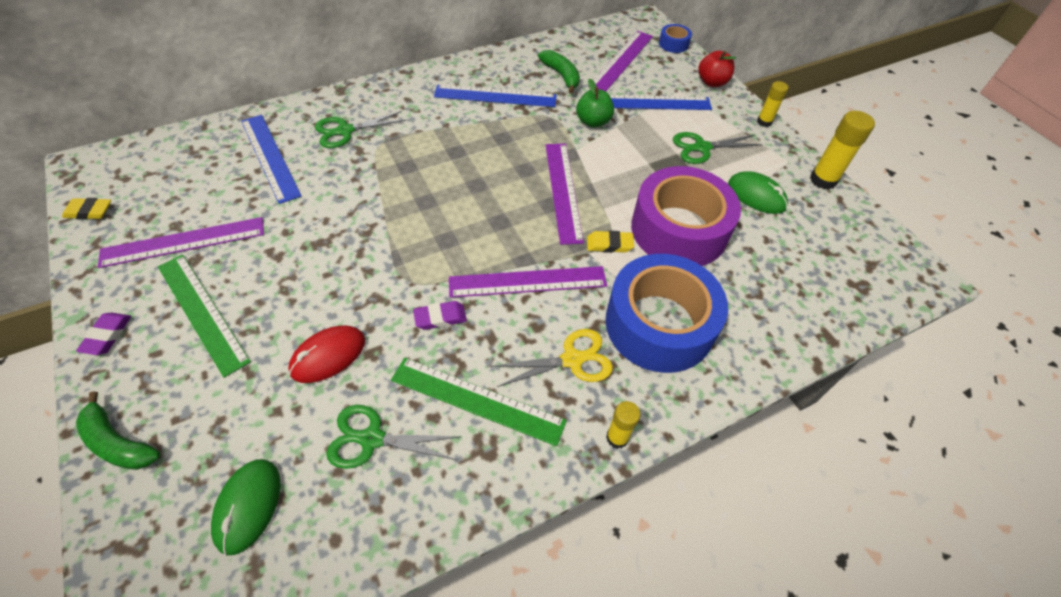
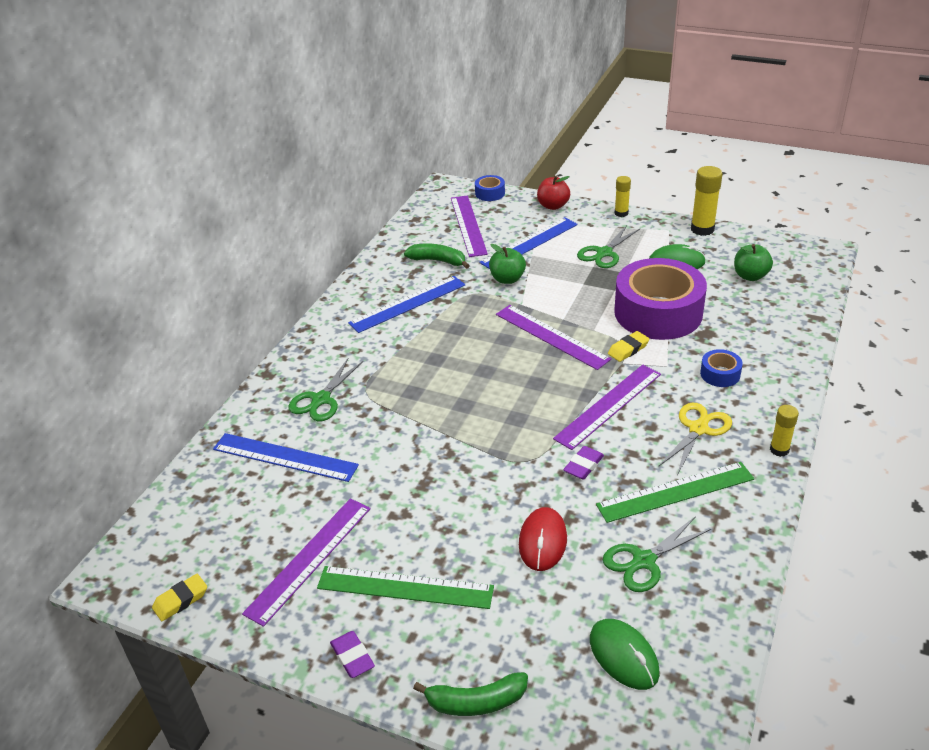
camera: 35 degrees left, 15 degrees down
blue tape [605,254,728,373] -> blue tape [700,349,743,387], size x0.41
none -> green apple [734,244,773,281]

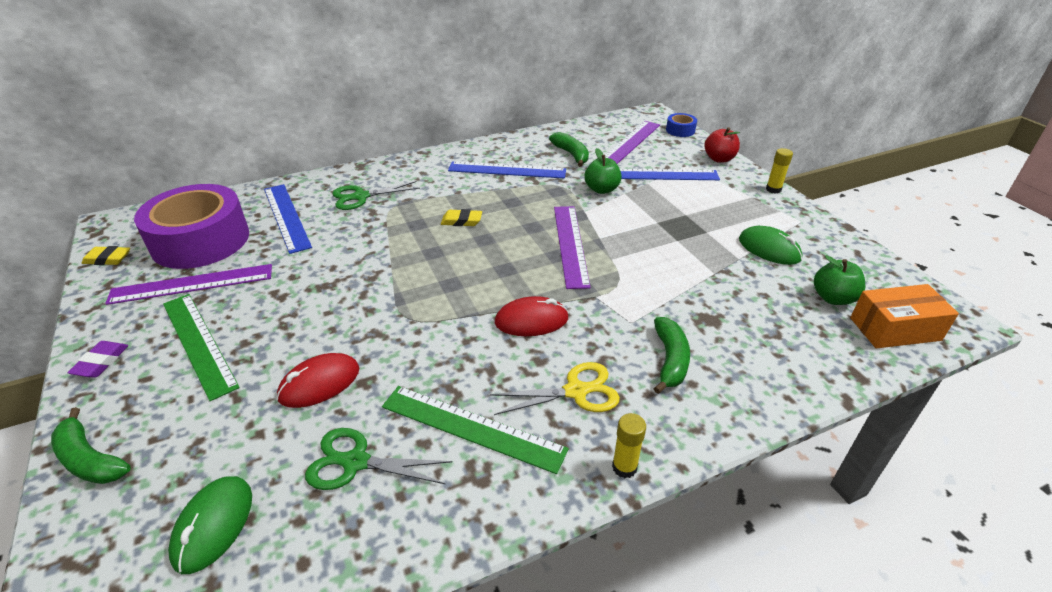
camera: 40 degrees right, 0 degrees up
purple ruler [553,365,661,450] -> red mouse [495,296,569,336]
purple eraser [563,446,604,480] -> none
green scissors [577,225,640,268] -> none
yellow eraser [608,331,649,362] -> yellow eraser moved to [441,209,482,226]
purple tape [614,258,707,340] -> purple tape moved to [134,184,249,269]
yellow glue stick [691,166,723,236] -> none
blue tape [700,349,743,387] -> green banana [653,317,690,394]
none -> orange box [850,284,959,348]

